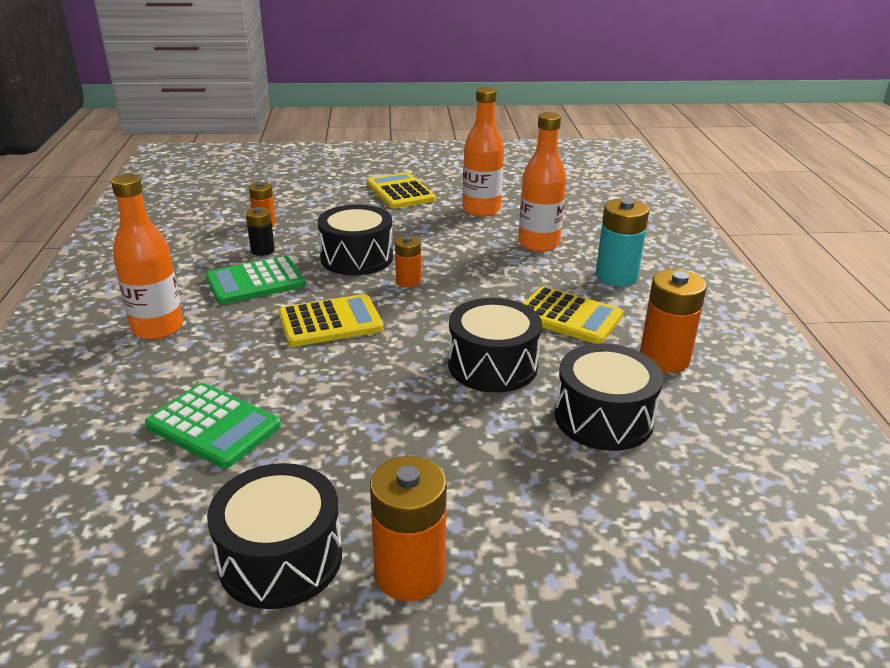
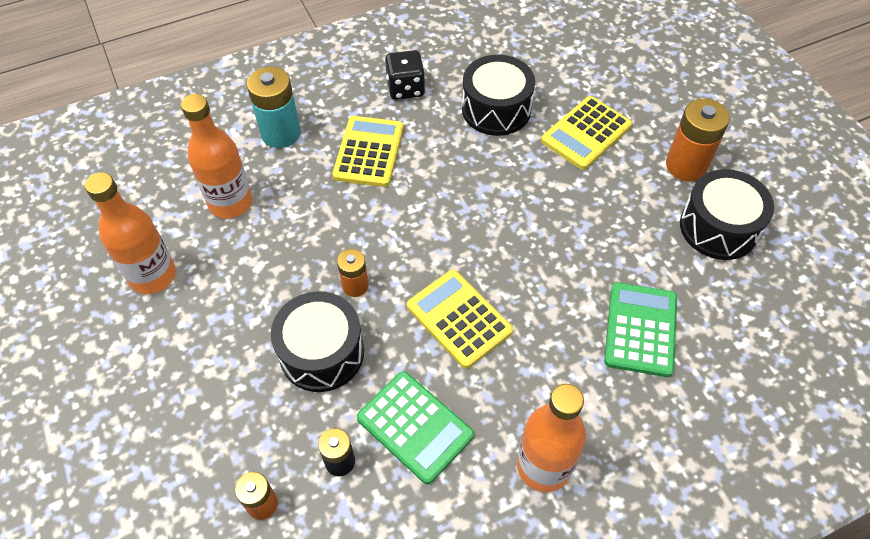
camera: 110 degrees left, 25 degrees up
yellow calculator [367,172,436,209] -> yellow calculator moved to [541,96,632,170]
black drum [448,298,542,393] -> none
orange battery [640,269,707,373] -> black dice [385,50,425,100]

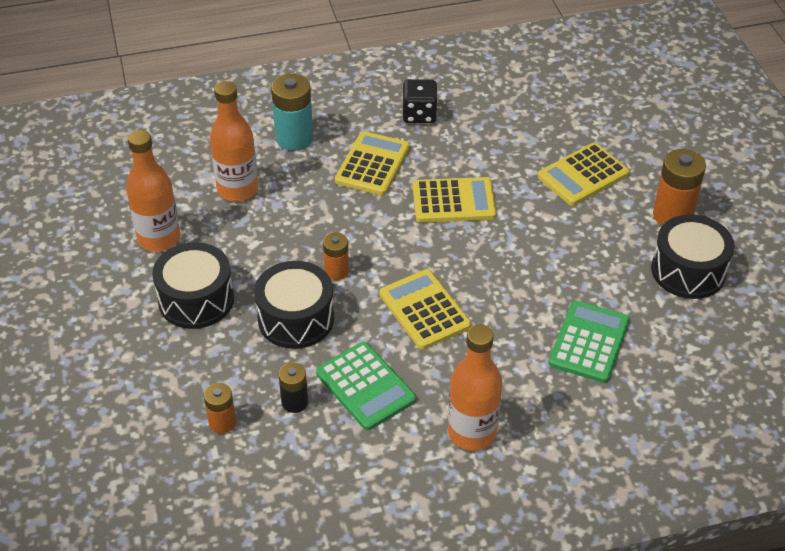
camera: 10 degrees right, 10 degrees down
black drum [462,55,535,136] -> black drum moved to [152,242,234,329]
none -> yellow calculator [413,177,496,223]

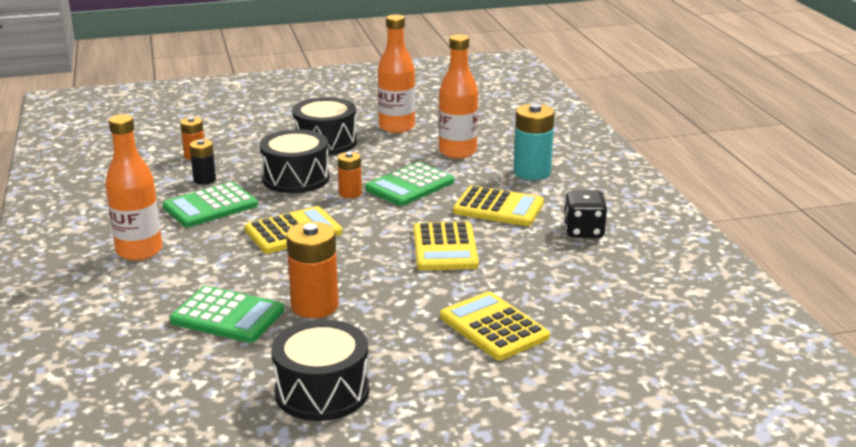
camera: 90 degrees right, 20 degrees down
orange battery [653,149,706,225] -> orange battery moved to [286,222,339,318]
none -> green calculator [365,162,454,206]

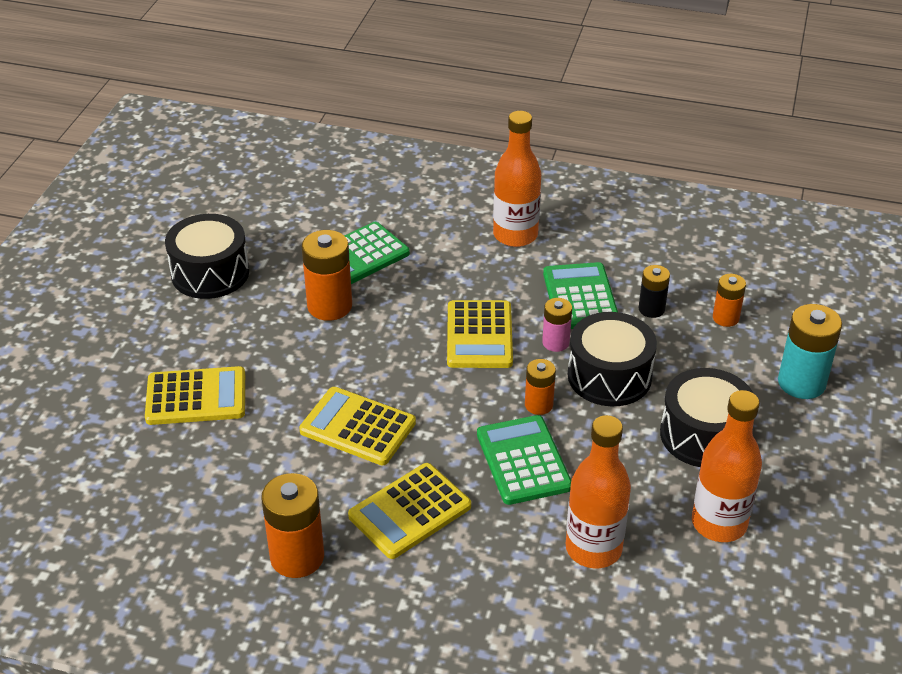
camera: 120 degrees right, 15 degrees up
turquoise battery [514,103,555,180] -> turquoise battery moved to [778,304,842,399]
black dice [564,190,607,238] -> orange battery [261,473,324,578]
none -> pink battery [542,298,572,352]

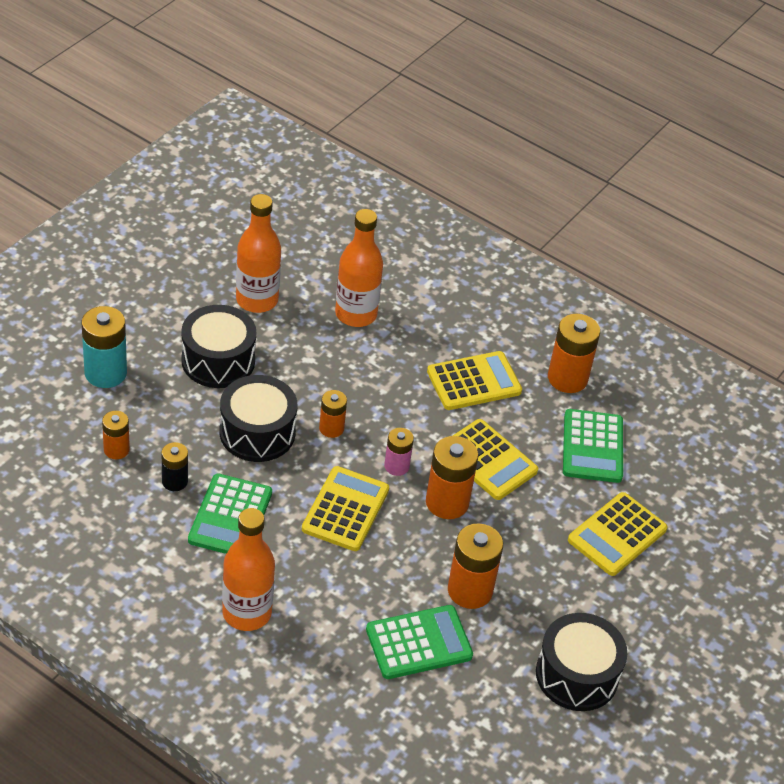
camera: 165 degrees left, 5 degrees up
yellow calculator [145,366,245,425] -> yellow calculator turned 60 degrees counterclockwise [568,492,668,576]
green calculator [477,415,571,505] -> green calculator moved to [563,409,623,483]
pink battery [542,298,572,352] -> pink battery moved to [384,428,414,476]
none -> orange battery [426,436,479,519]

